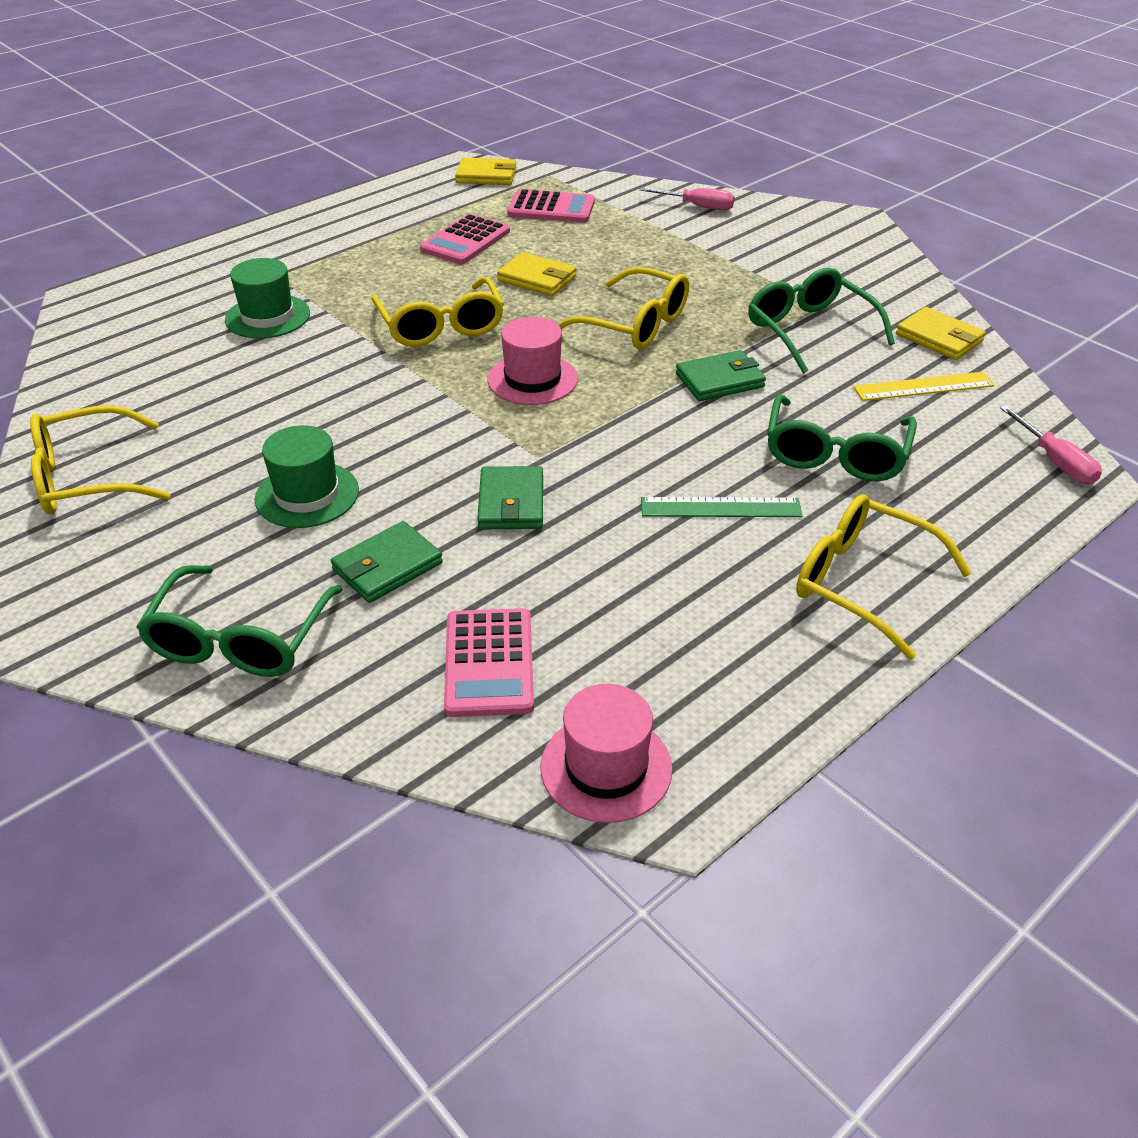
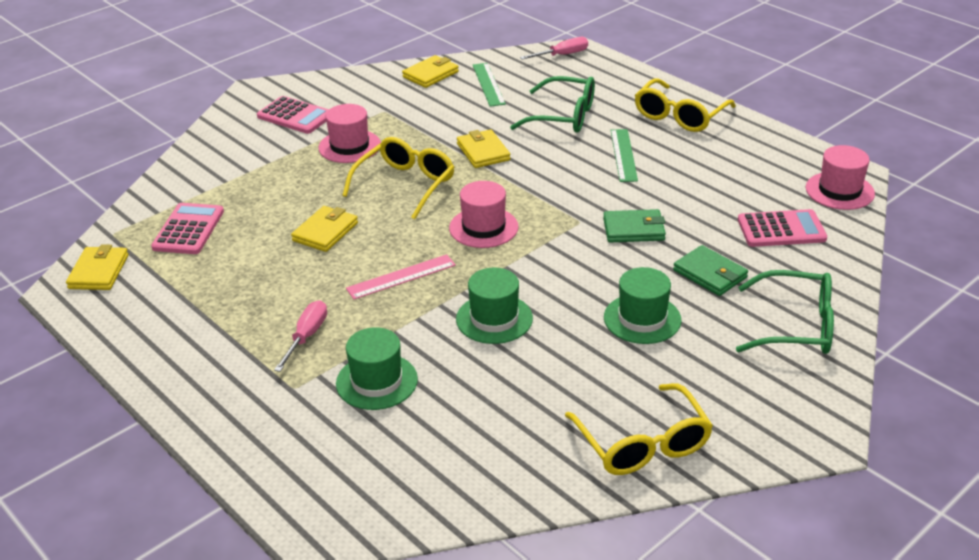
camera: 90 degrees left, 5 degrees down
yellow glasses [371,277,504,347] -> pink ruler [346,254,456,299]
pink calculator [420,214,510,264] -> pink calculator moved to [257,96,329,134]
pink screwdriver [640,187,735,210] -> pink screwdriver moved to [274,301,327,372]
green wallet [676,350,766,401] -> yellow wallet [457,129,510,168]
green glasses [748,267,895,374] -> none
yellow ruler [853,372,994,401] -> green ruler [473,63,506,107]
none -> pink hat [318,104,381,163]
none -> green hat [456,268,533,344]

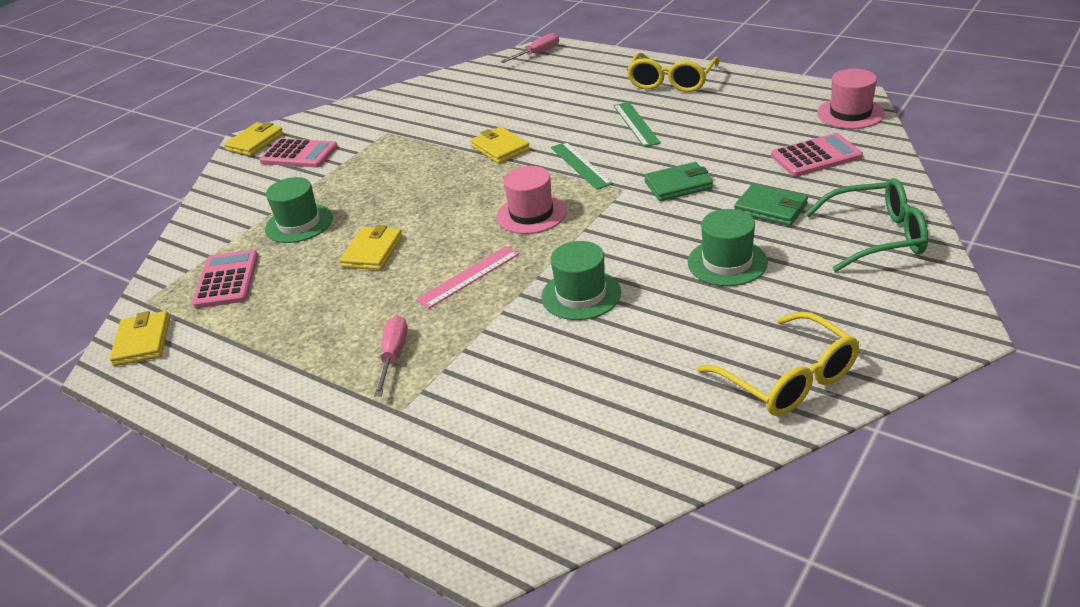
camera: 10 degrees left, 0 degrees up
pink hat [318,104,381,163] -> none
green hat [336,327,418,410] -> green hat moved to [265,177,333,243]
yellow glasses [342,137,454,219] -> none
yellow wallet [402,55,459,88] -> yellow wallet moved to [224,122,284,156]
green ruler [473,63,506,107] -> green ruler moved to [551,142,613,190]
green glasses [510,76,595,133] -> none

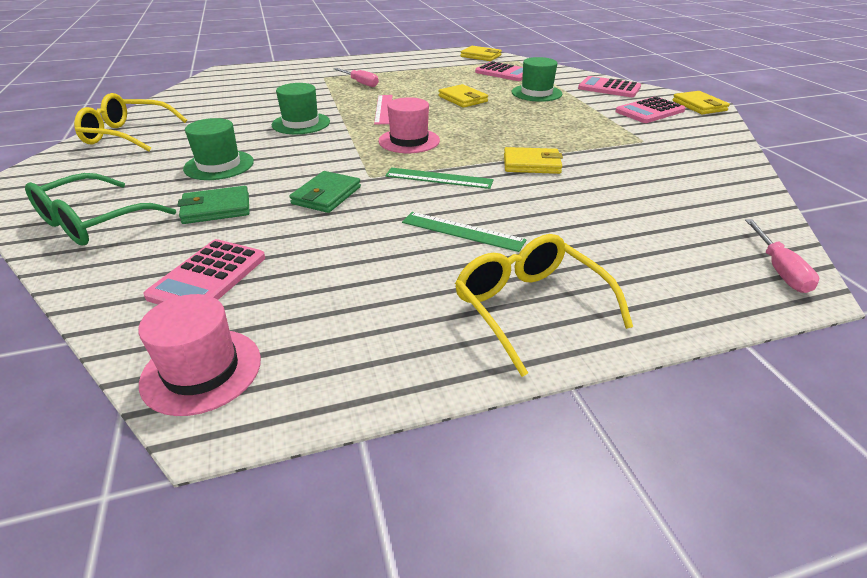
camera: 125 degrees right, 0 degrees up
none -> pink calculator [578,76,641,97]

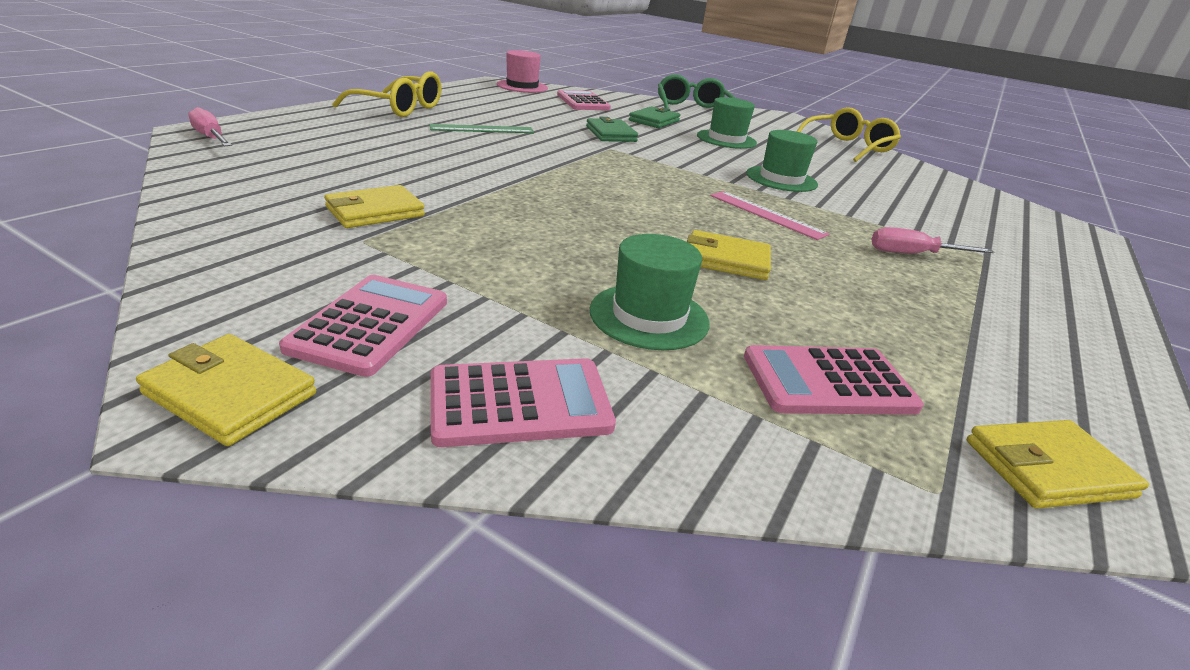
camera: 135 degrees right, 5 degrees down
pink hat [379,97,440,153] -> none
green ruler [385,167,494,189] -> none
yellow wallet [504,147,563,174] -> yellow wallet moved to [324,185,425,228]

